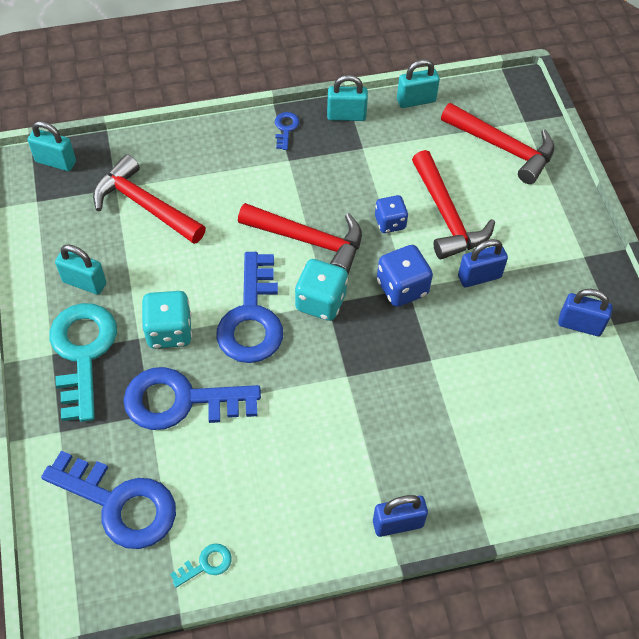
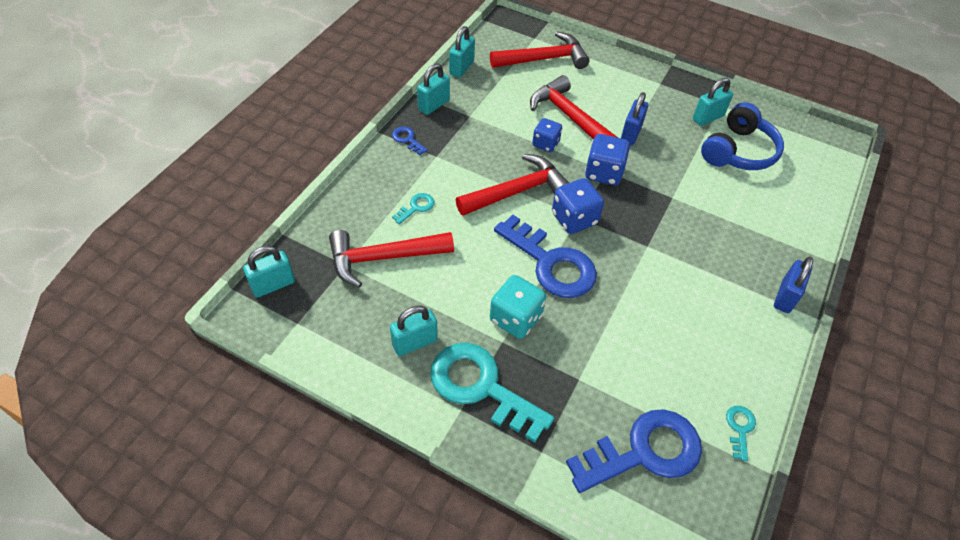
camera: 50 degrees left, 5 degrees down
blue key [124,367,261,430] -> none
turquoise dice [295,259,348,321] -> blue dice [552,178,604,234]
red hammer [412,150,495,259] -> red hammer turned 150 degrees counterclockwise [530,75,618,139]
blue padlock [558,289,613,336] -> turquoise padlock [693,78,733,126]
none -> turquoise key [392,193,434,224]
none -> blue headphones [701,102,784,170]

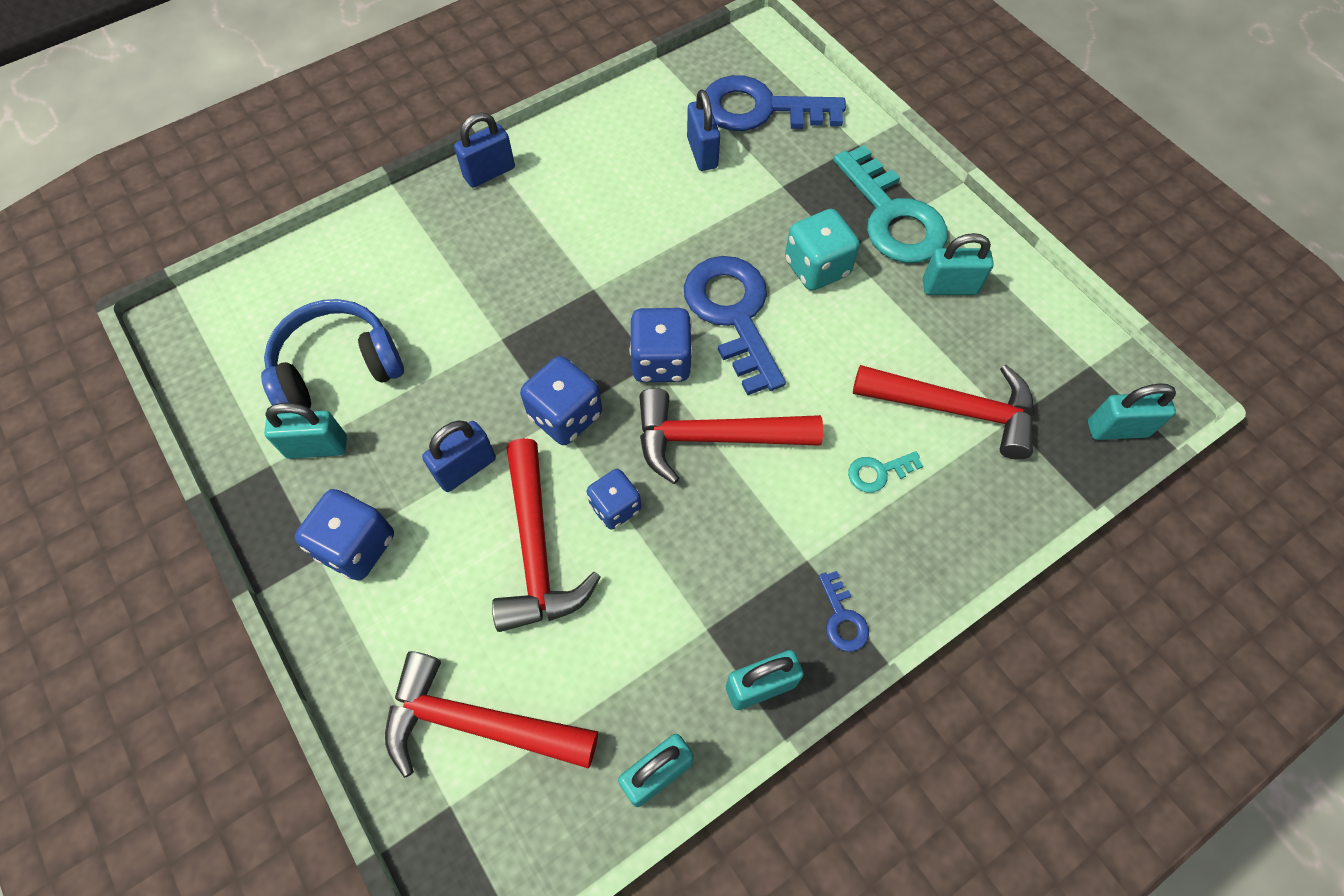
camera: 150 degrees left, 10 degrees up
turquoise key [726,406,756,461] -> none
none -> blue dice [295,489,394,581]
none -> blue padlock [687,89,720,171]

